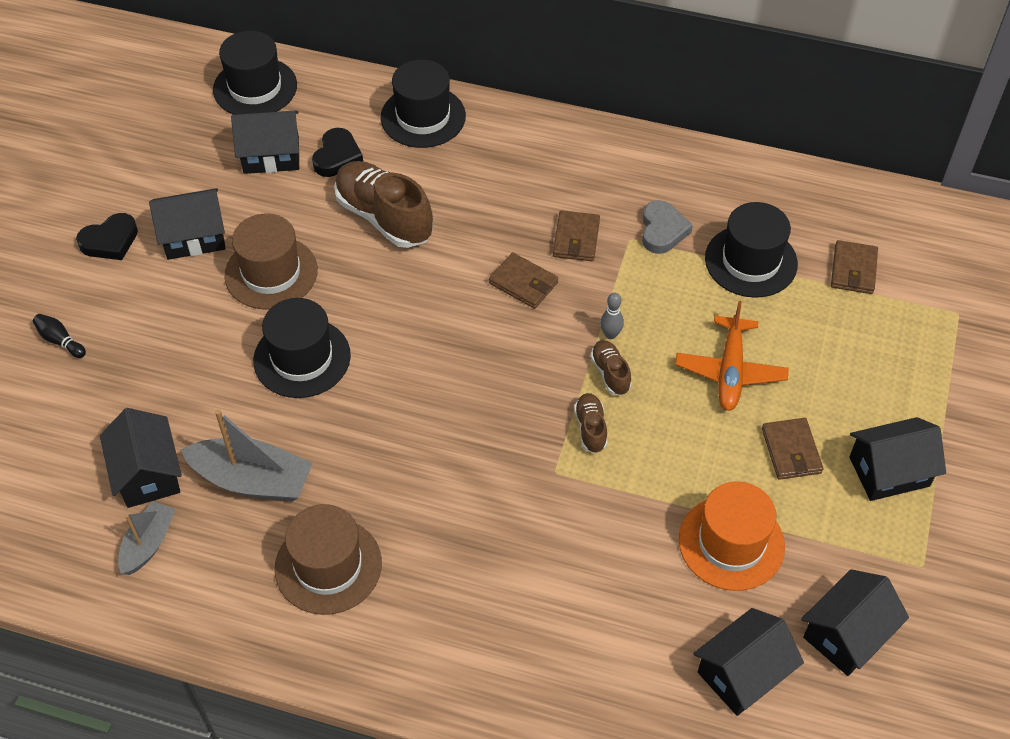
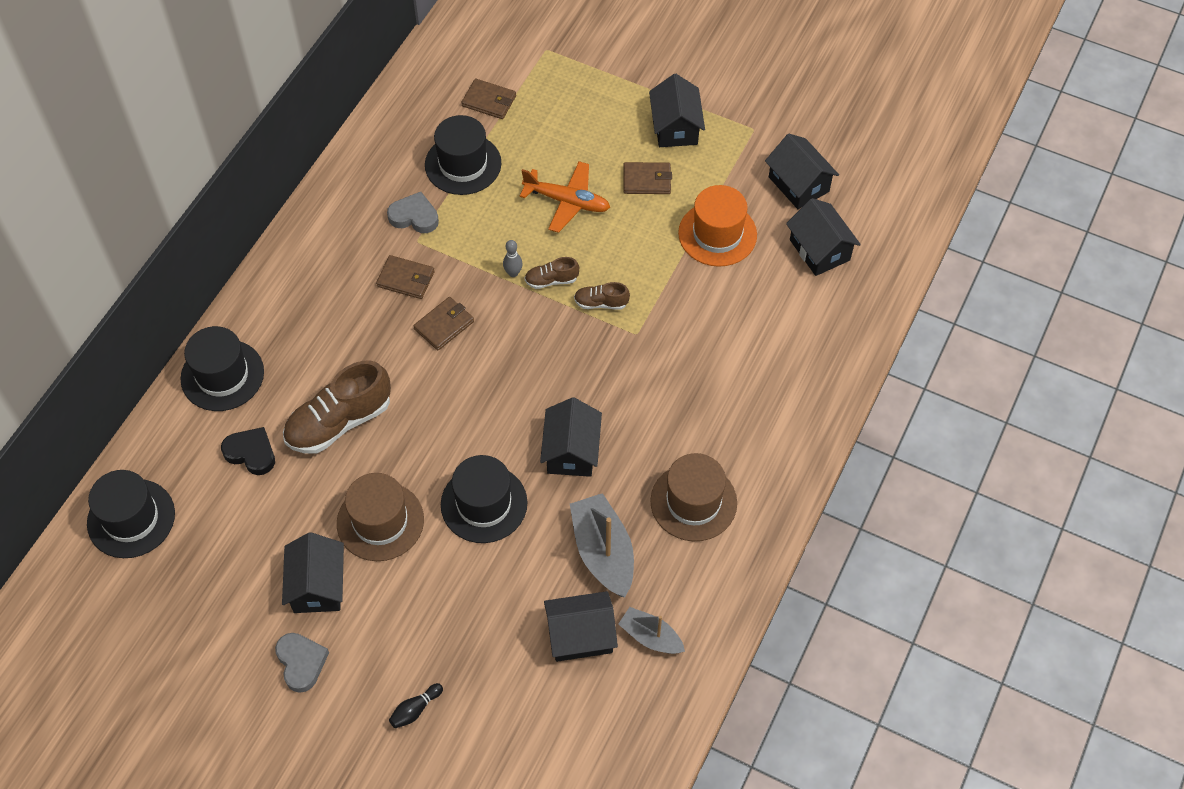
camera: 80 degrees left, 5 degrees up
black heart [76,213,138,260] -> grey heart [275,633,329,693]
grey boat [181,409,313,502] -> grey boat turned 45 degrees counterclockwise [570,493,634,597]
black house [231,111,299,174] -> black house moved to [540,397,602,477]

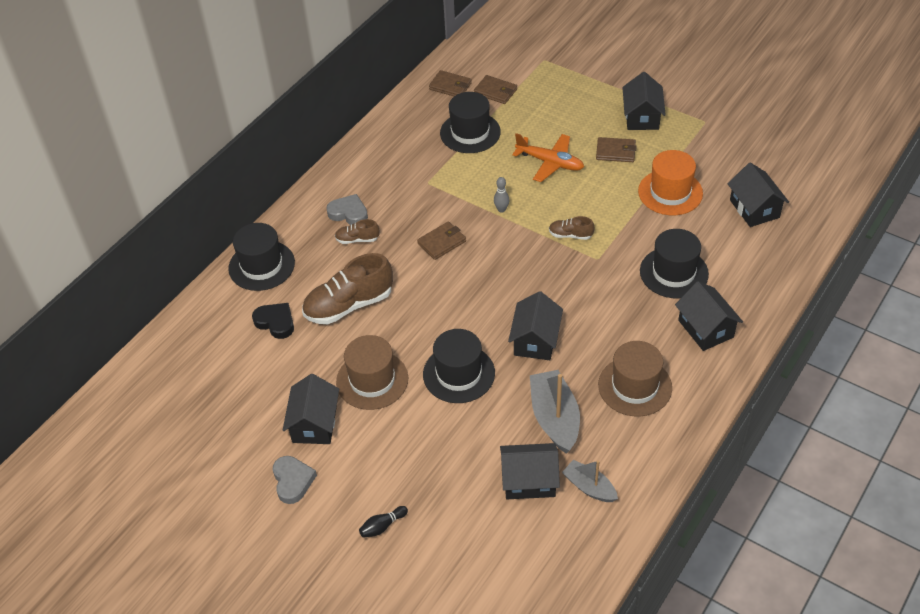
camera: 10 degrees right, 10 degrees down
black hat [87,470,175,558] -> black hat moved to [640,229,709,298]
brown wallet [376,255,435,299] -> brown wallet moved to [429,70,472,96]
grey heart [387,192,439,233] -> grey heart moved to [326,194,368,225]
brown shoe [525,257,579,289] -> brown shoe moved to [335,219,379,244]
black house [765,134,839,209] -> black house moved to [675,281,743,351]

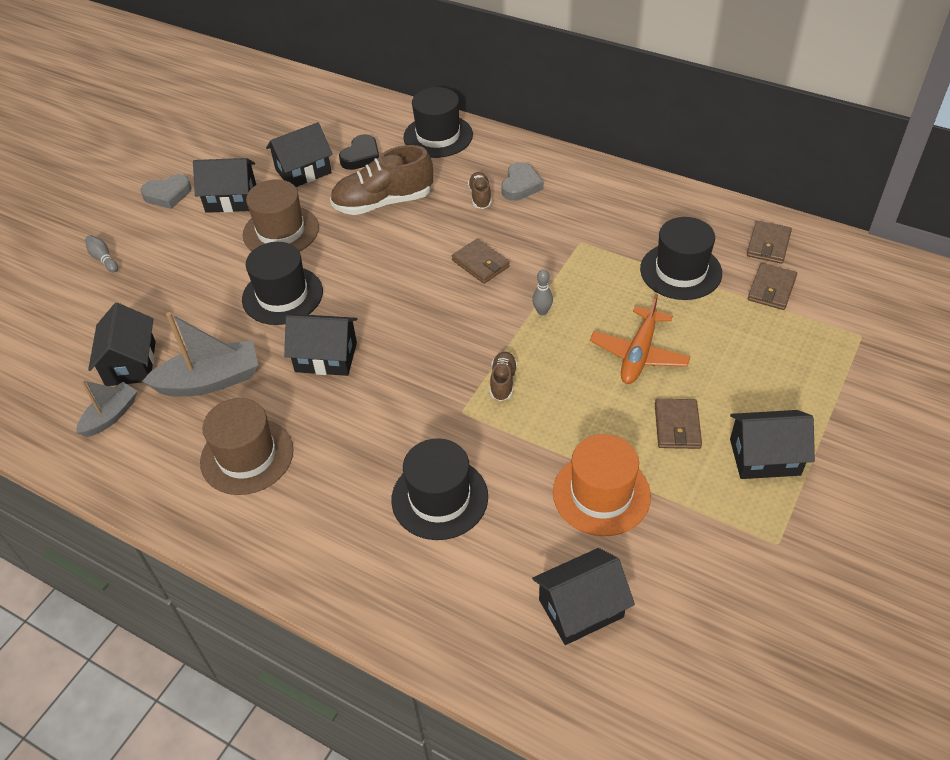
camera: 85 degrees right, 0 degrees up
brown shoe [302,253,393,324] -> brown shoe turned 75 degrees counterclockwise [330,145,433,215]
black bowling pin [359,506,408,538] -> grey bowling pin [85,235,118,273]
black house [675,281,743,351] -> black house moved to [266,122,333,187]

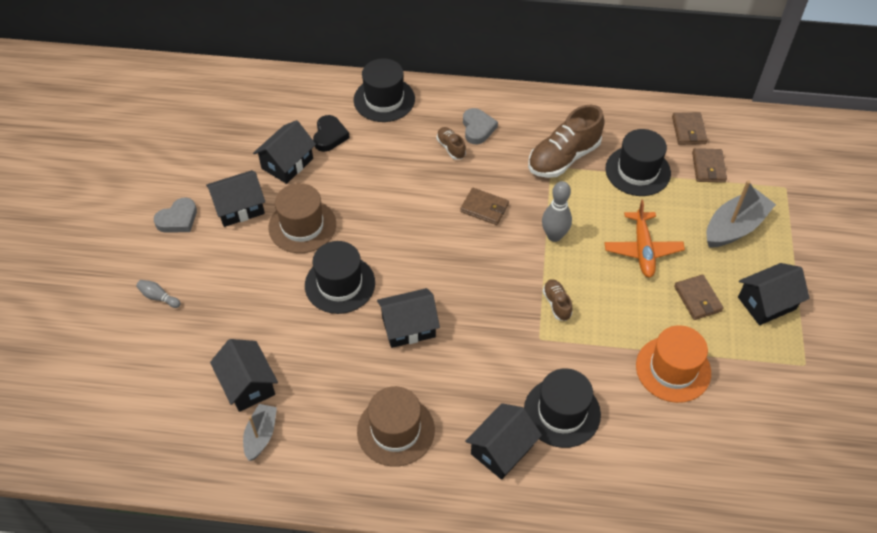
camera: 25 degrees left, 5 degrees up
grey boat [142,312,258,397] -> grey boat moved to [706,180,776,247]
brown shoe [330,145,433,215] -> brown shoe moved to [528,105,604,178]
grey bowling pin [532,269,553,315] -> grey bowling pin [542,181,572,242], size x1.76
black house [532,548,635,645] -> black house moved to [465,403,542,480]

